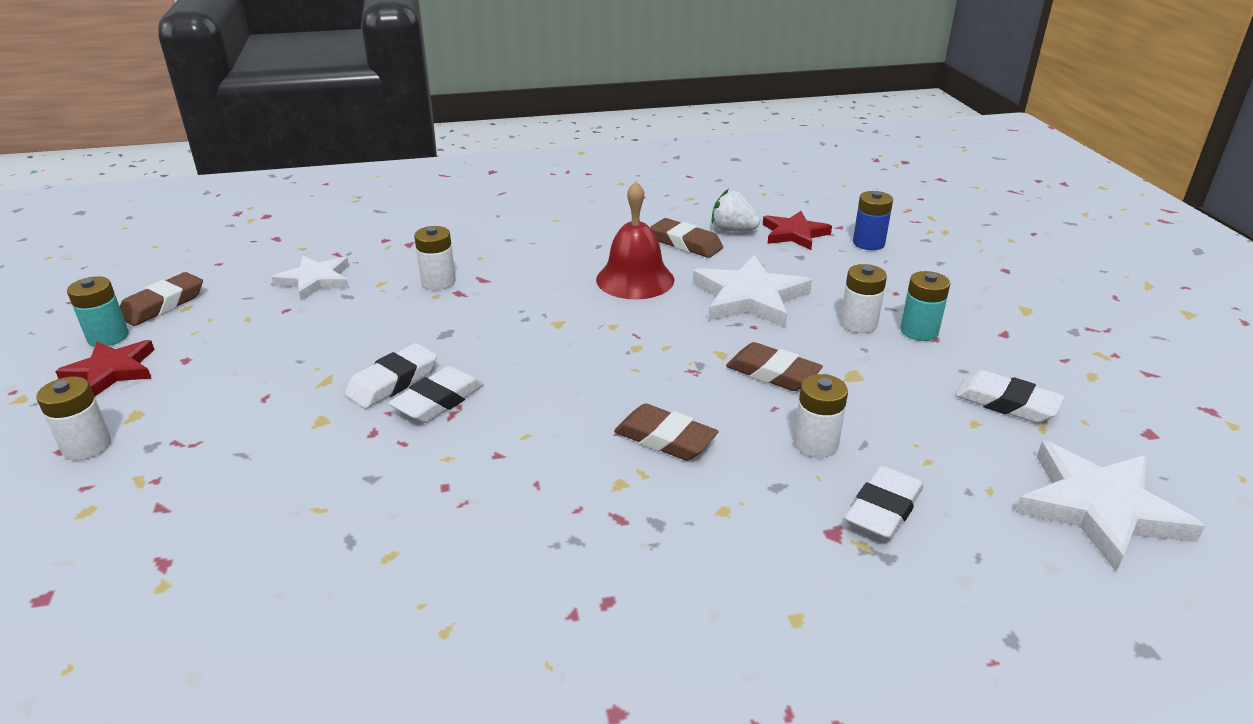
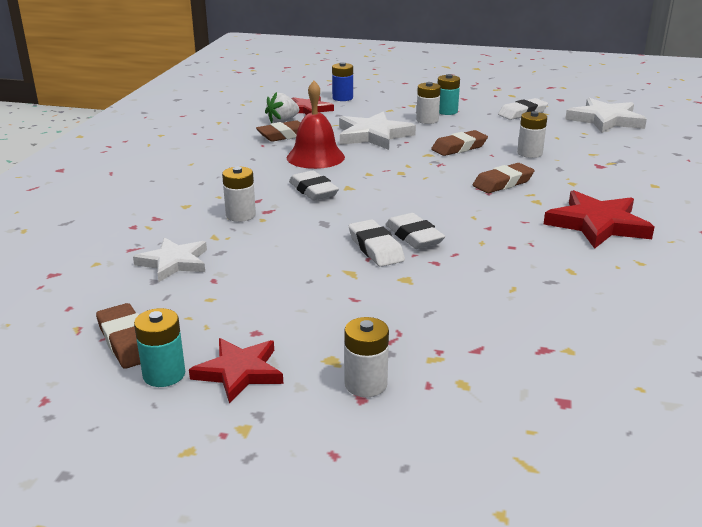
camera: 65 degrees left, 5 degrees down
white eraser [845,466,924,541] -> white eraser moved to [289,170,339,201]
none -> red star [544,190,654,249]

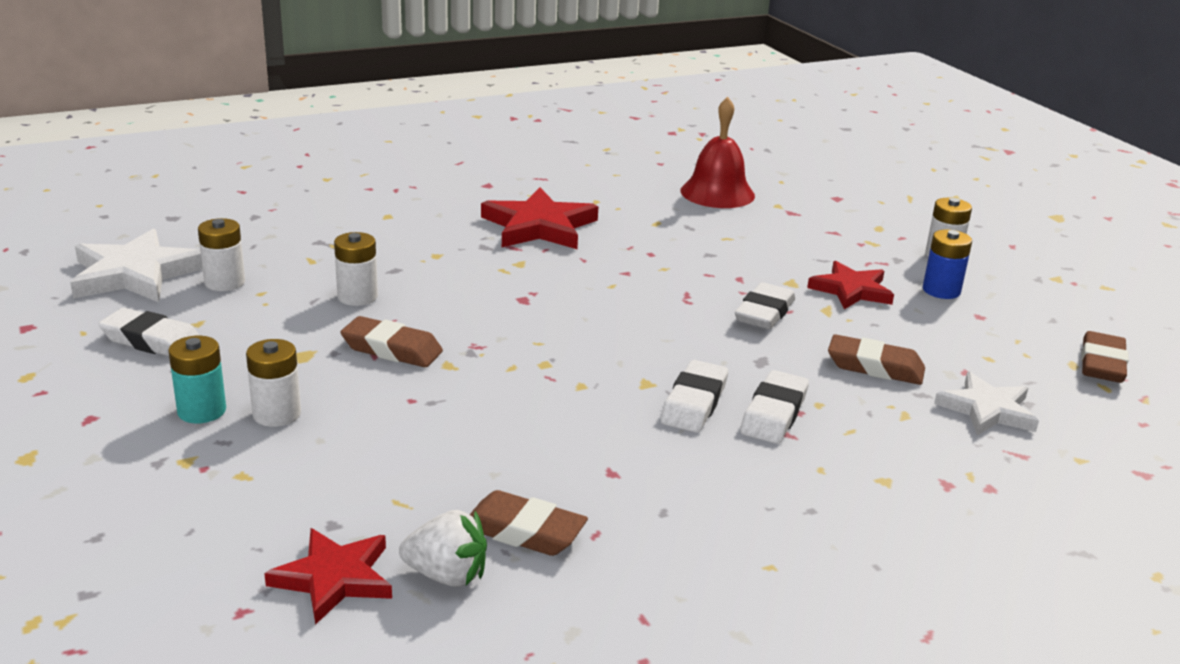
camera: 130 degrees left, 0 degrees up
turquoise battery [134,308,185,387] -> none
red star [189,338,283,404] -> red star moved to [807,261,894,310]
white battery [222,167,256,222] -> white battery moved to [198,218,245,291]
red bell [287,81,345,169] -> red bell moved to [680,97,755,208]
blue battery [332,62,353,101] -> blue battery moved to [923,230,972,299]
white star [339,112,416,150] -> none
white eraser [385,213,445,249] -> white eraser moved to [740,370,809,444]
brown eraser [473,163,534,193] -> brown eraser moved to [828,334,925,385]

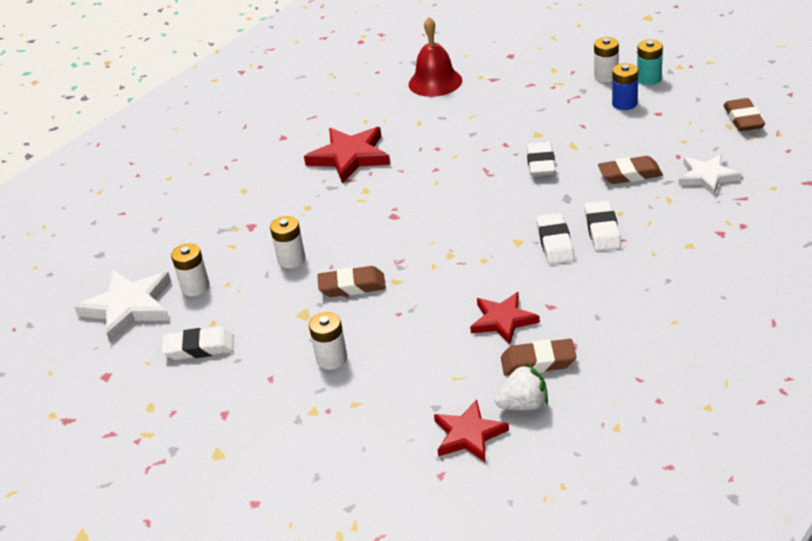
camera: 20 degrees left, 10 degrees up
turquoise battery [168,336,226,423] -> turquoise battery moved to [637,39,663,85]
red star [807,261,894,310] -> red star moved to [470,292,540,345]

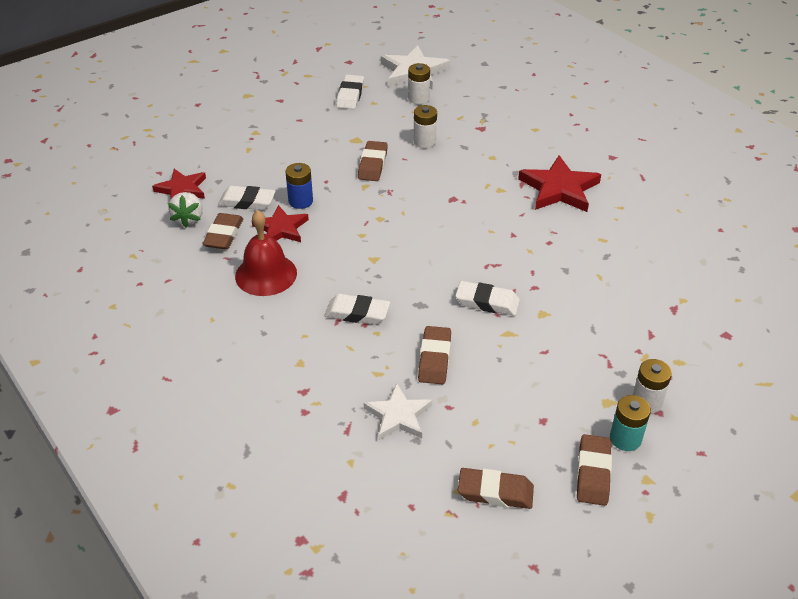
camera: 100 degrees right, 5 degrees up
white battery [309,312,347,370] -> none
red bell [408,17,462,97] -> red bell moved to [235,210,297,296]
white eraser [536,213,575,264] -> white eraser moved to [218,186,276,210]
blue battery [612,63,638,110] -> blue battery moved to [285,163,313,209]
none -> brown eraser [577,434,612,506]

